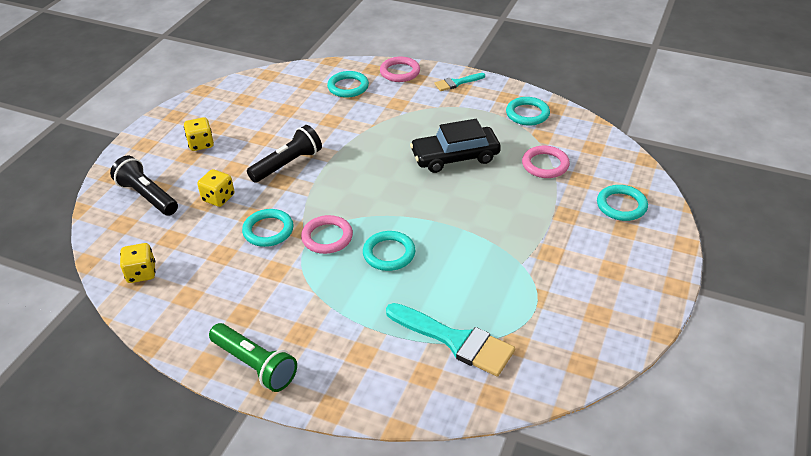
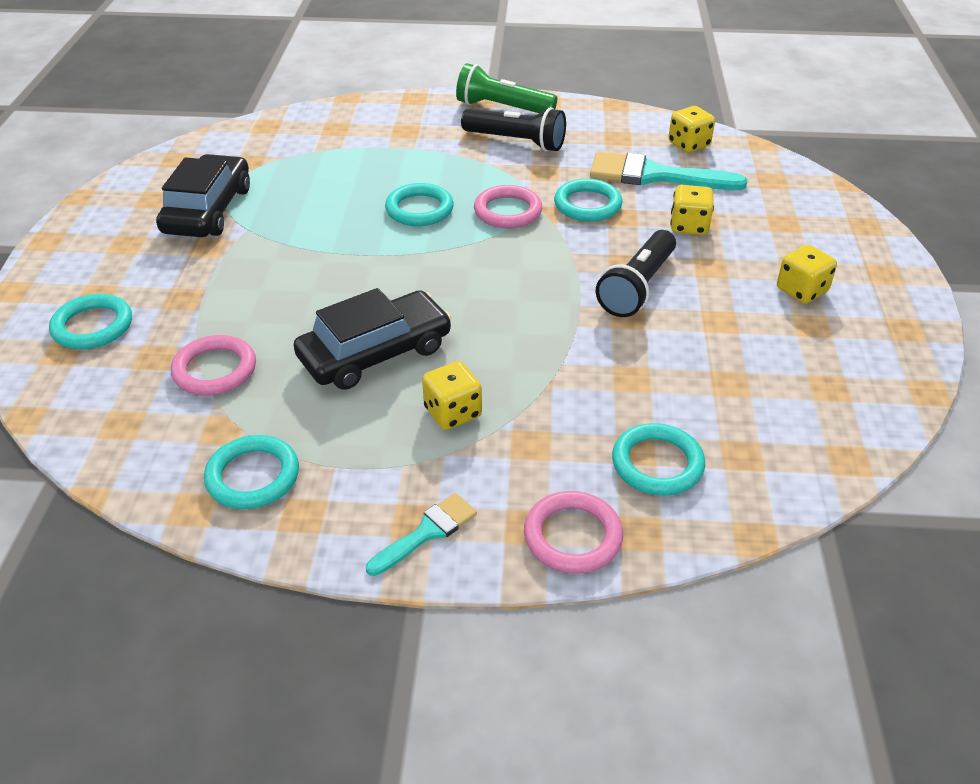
camera: 160 degrees right, 0 degrees up
black flashlight [110,156,178,216] -> black flashlight moved to [461,107,566,152]
turquoise brush [386,303,515,376] -> turquoise brush moved to [590,152,747,190]
none -> black car [156,154,250,237]
none -> yellow dice [422,361,482,430]

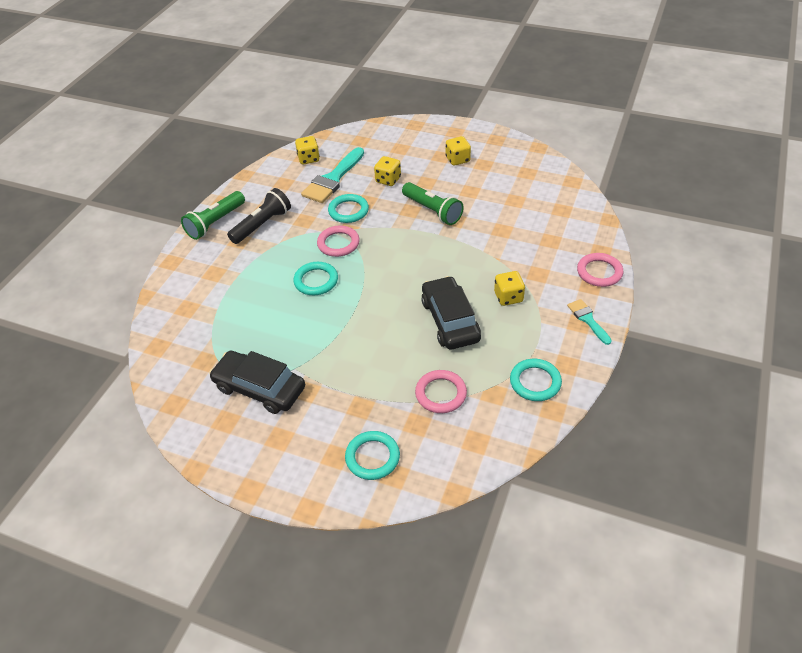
camera: 70 degrees left, 5 degrees up
black flashlight [596,230,676,317] -> green flashlight [402,182,464,225]
turquoise ring [612,423,705,496] -> none

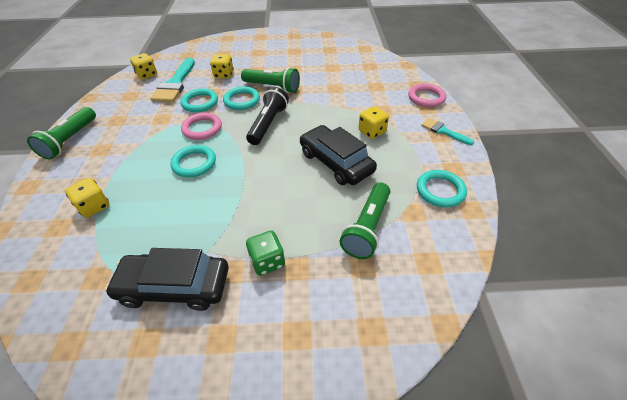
camera: 25 degrees left, 0 degrees up
black flashlight [227,188,291,244] -> black flashlight moved to [246,87,289,145]
turquoise ring [345,431,400,480] -> turquoise ring moved to [223,86,260,110]
pink ring [415,370,467,413] -> green flashlight [340,183,390,259]
yellow dice [446,136,471,166] -> yellow dice moved to [65,178,110,218]
none -> green dice [246,230,285,276]

